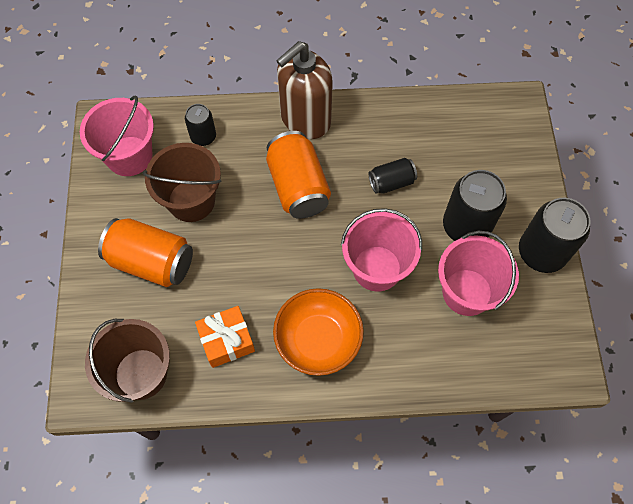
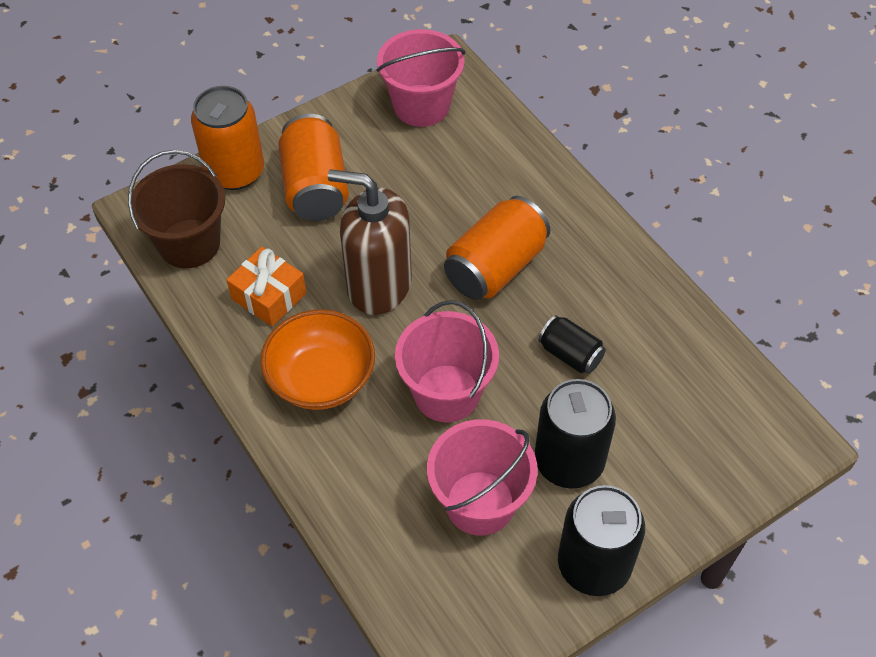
camera: 60 degrees right, 10 degrees down
brown bucket [143,143,221,222] -> none
black can [185,104,216,146] -> none
brown soap dispenser [276,41,333,139] -> brown soap dispenser moved to [328,169,412,315]
none -> orange can [191,86,264,190]

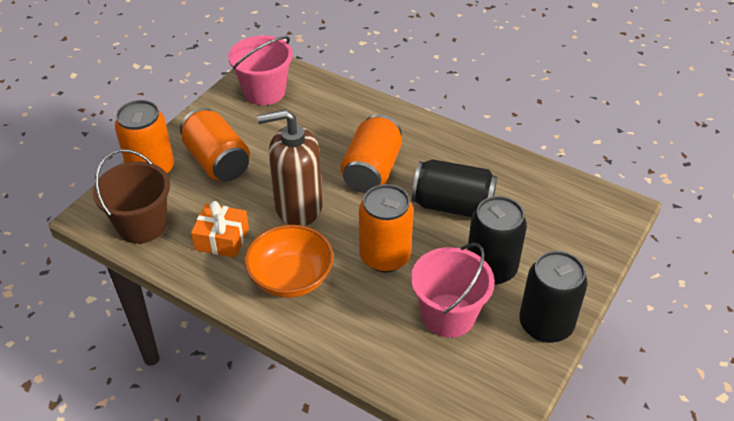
camera: 25 degrees left, 10 degrees down
pink bucket [395,300,499,422] -> orange can [359,184,414,272]
black can [538,315,606,373] -> black can [412,159,497,217], size x1.78

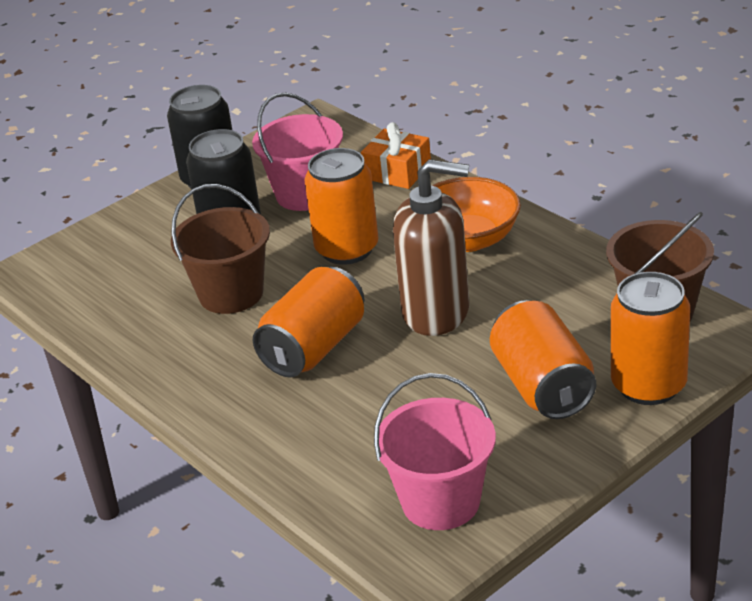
camera: 160 degrees left, 10 degrees down
orange gift [191,201,249,258] -> orange gift moved to [361,122,431,189]
black can [412,159,497,217] -> brown bucket [171,184,270,314]

